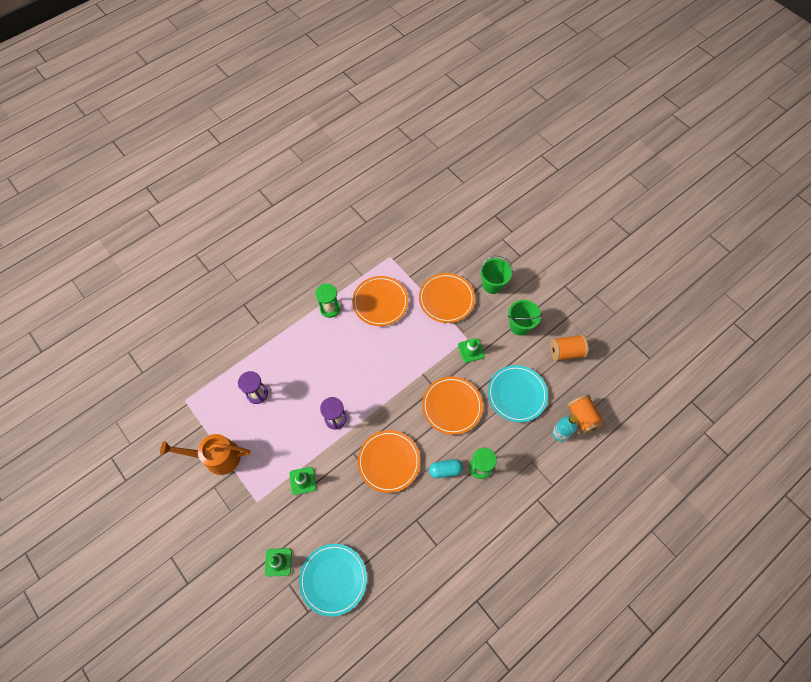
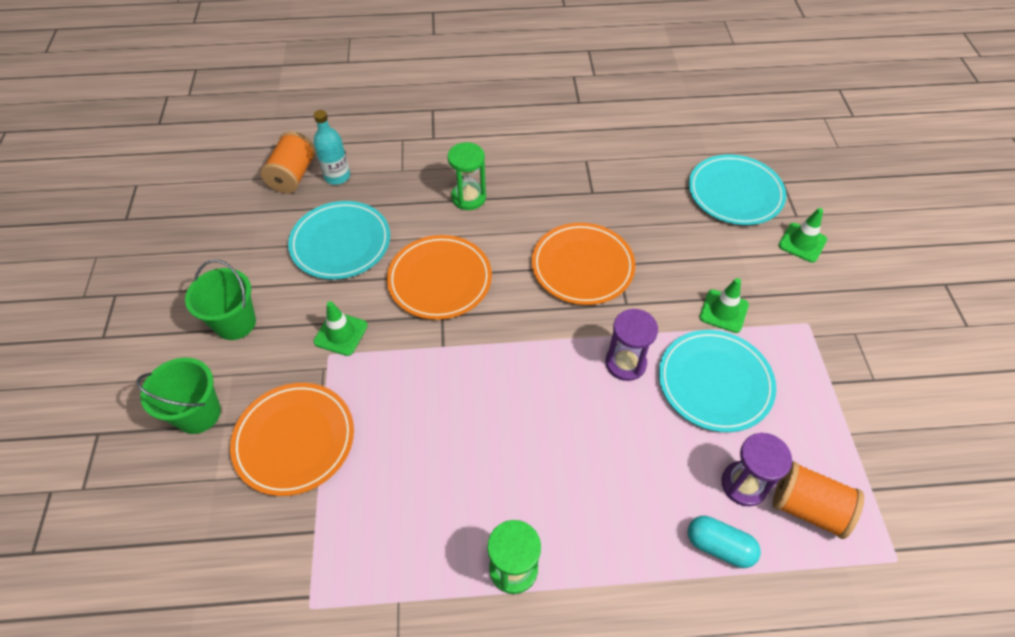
camera: 145 degrees left, 10 degrees down
orange watering can [160,434,250,475] -> none
orange plate [352,276,409,326] -> none
turquoise capsule [429,459,463,478] -> turquoise capsule moved to [688,516,761,568]
orange spool [550,334,588,361] -> orange spool moved to [773,461,864,539]
none -> turquoise plate [659,330,776,432]

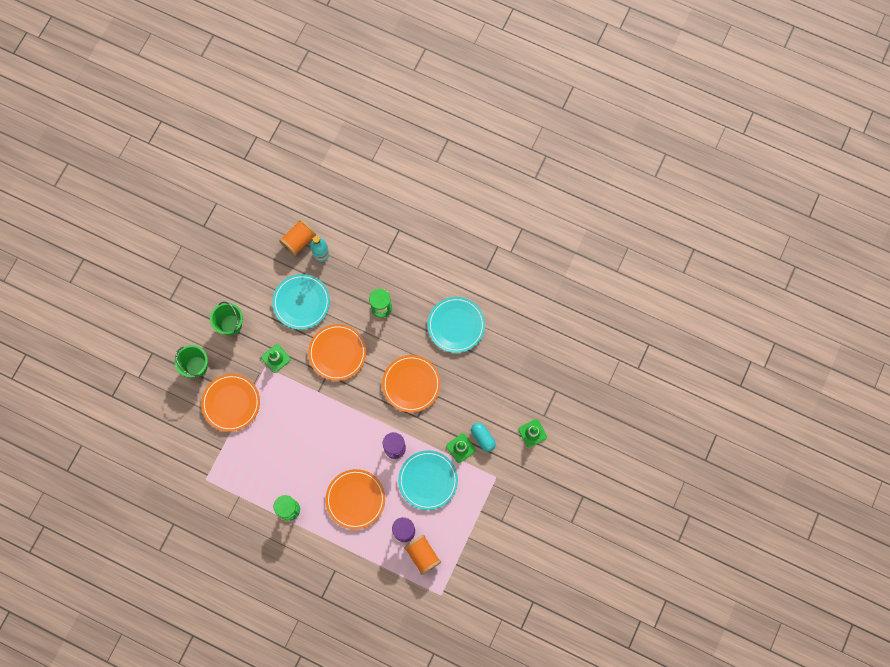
camera: 30 degrees right, 20 degrees up
turquoise capsule [688,516,761,568] -> turquoise capsule moved to [471,423,496,452]
turquoise plate [689,154,786,225] -> turquoise plate moved to [427,297,485,353]
none -> orange plate [325,469,385,530]

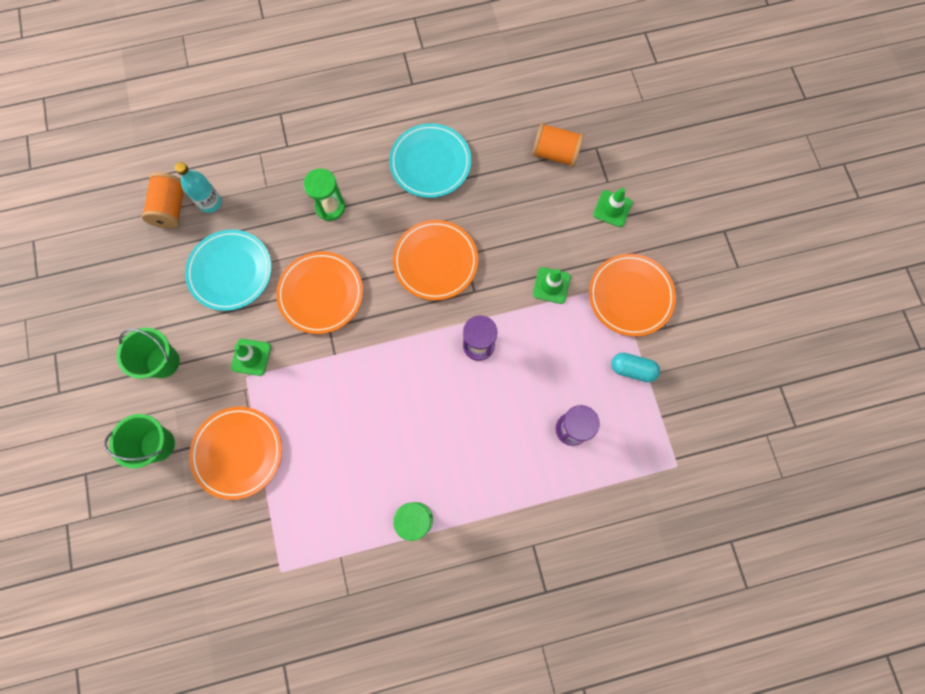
camera: 40 degrees left, 0 degrees up
orange plate [325,469,385,530] -> orange plate moved to [589,254,676,336]
turquoise plate [398,450,458,510] -> none
orange spool [404,535,441,575] -> orange spool moved to [532,123,584,167]
turquoise capsule [471,423,496,452] -> turquoise capsule moved to [611,353,660,382]

